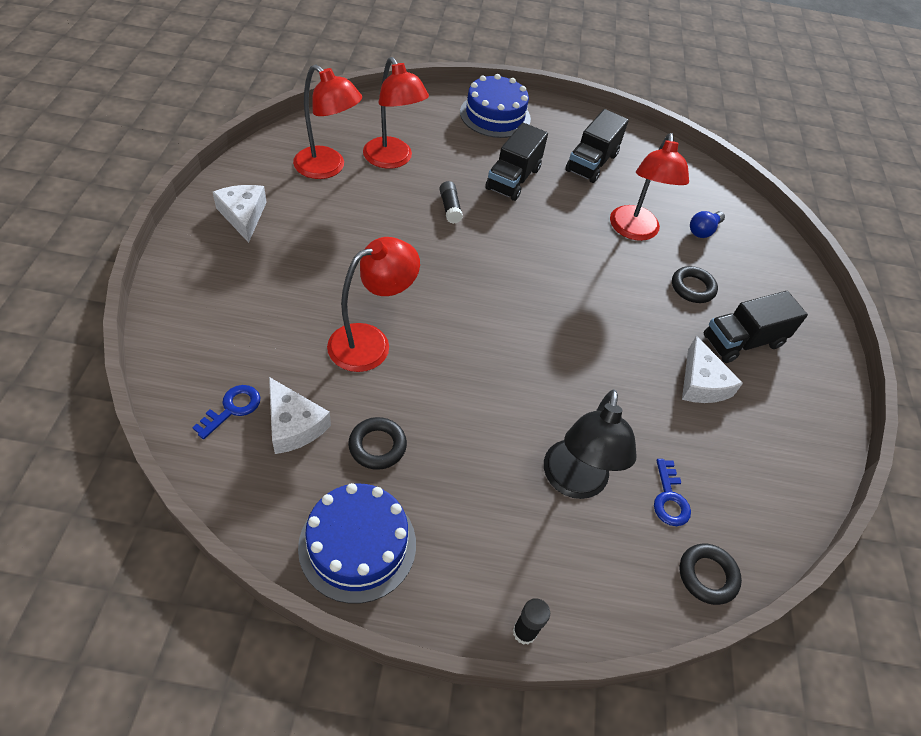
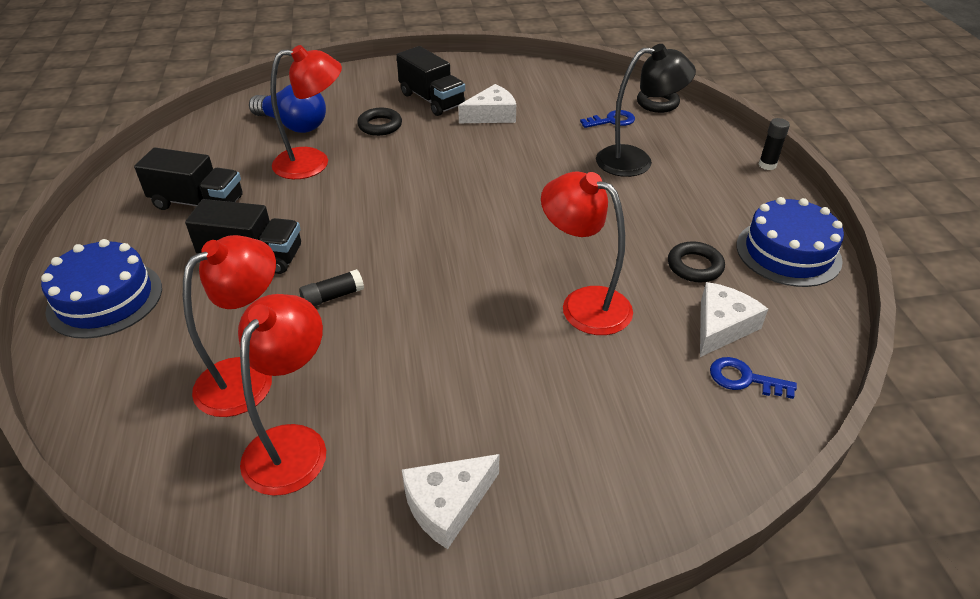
camera: 100 degrees left, 10 degrees down
blue light bulb [690,211,725,238] -> blue light bulb [249,84,326,133], size x1.75

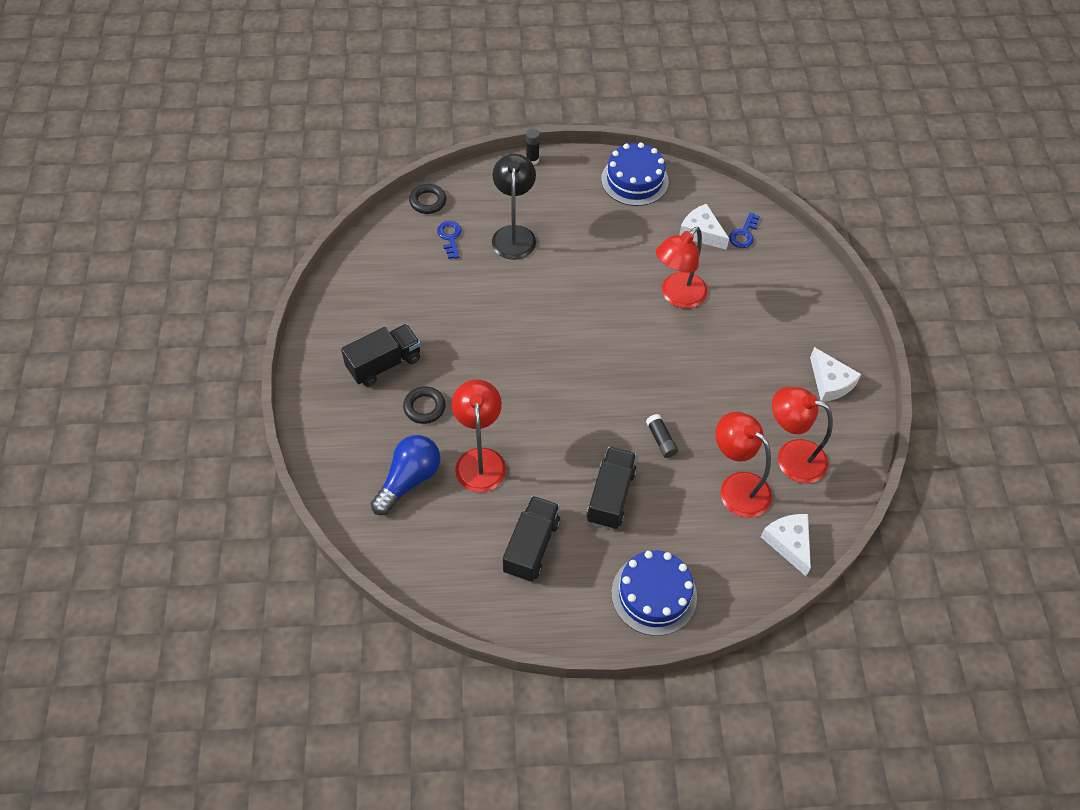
camera: 85 degrees left, 15 degrees up
white cheese [458,84,516,123] -> white cheese moved to [761,514,811,576]
black ring [668,241,725,282] -> none

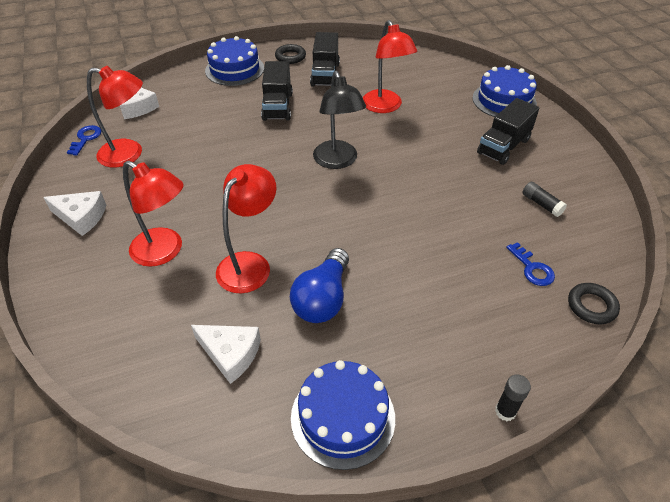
camera: 165 degrees right, 10 degrees down
blue light bulb [371,435,440,515] -> blue light bulb moved to [290,248,349,323]
black ring [403,387,446,424] -> black ring moved to [275,44,306,64]
black lamp [492,154,536,260] -> black lamp moved to [313,71,366,169]
black glue stick [646,414,678,458] -> black glue stick moved to [522,182,567,217]
red lamp [715,412,772,518] -> red lamp moved to [123,161,184,267]
blue key [729,212,760,248] -> blue key moved to [67,125,101,156]
white cheese [810,347,862,402] -> white cheese turned 150 degrees clockwise [43,191,106,236]
none -> blue cake [472,65,537,117]

